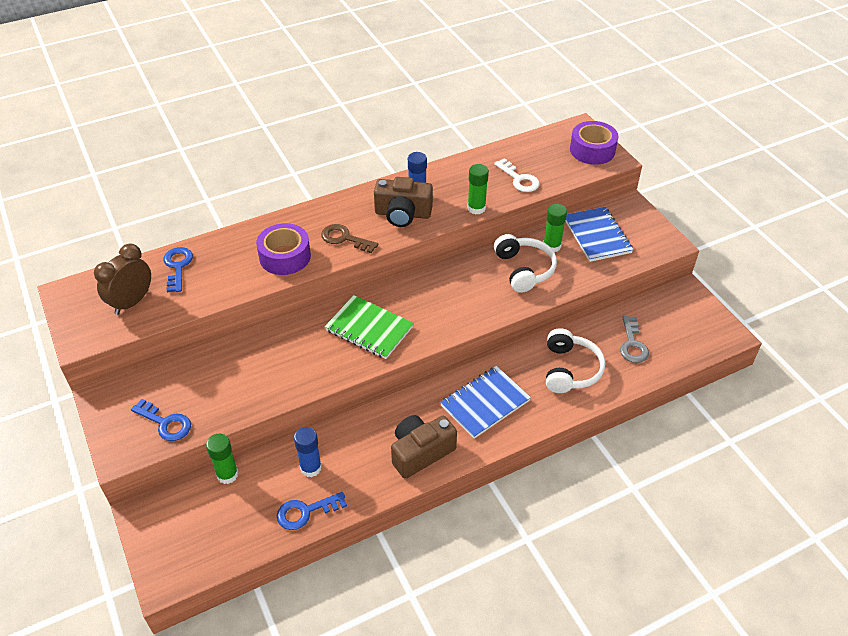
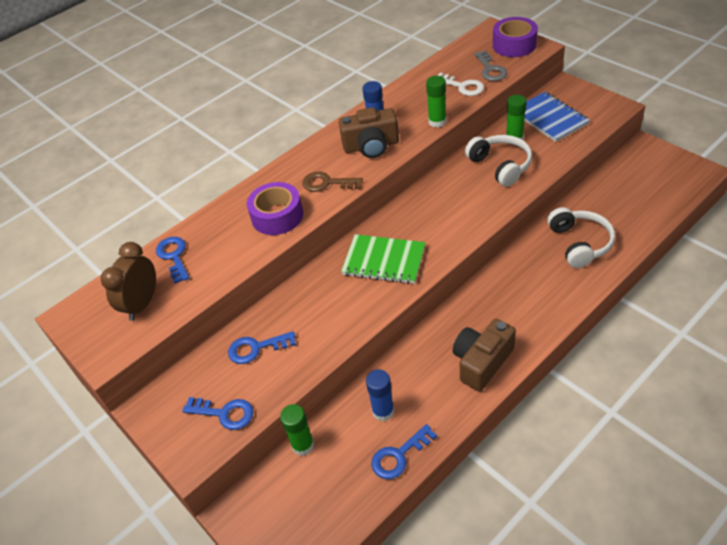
camera: 10 degrees left, 0 degrees up
blue notebook [440,366,531,439] -> none
grey key [620,316,649,363] -> grey key moved to [474,50,507,81]
none -> blue key [228,331,296,364]

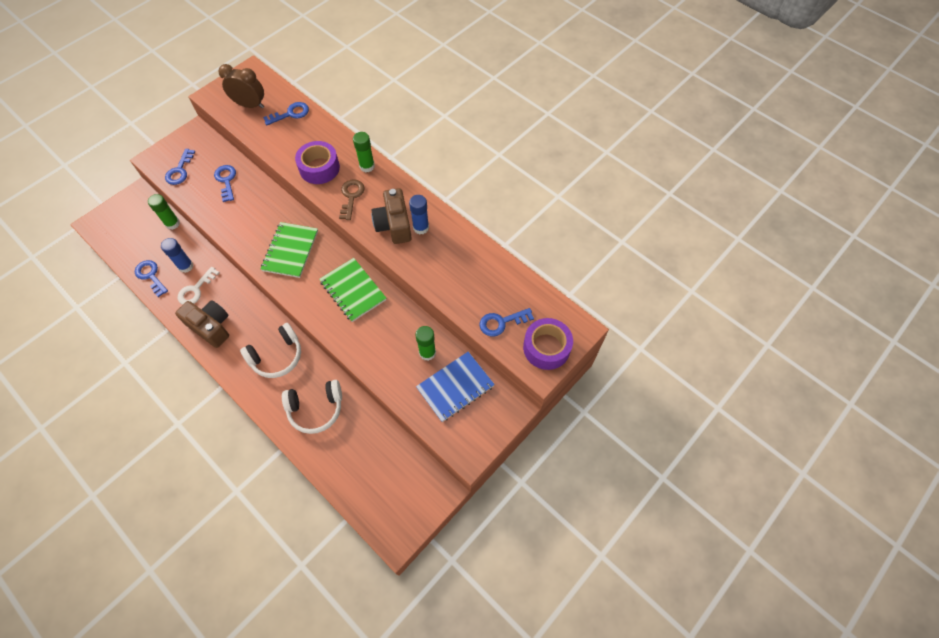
camera: 80 degrees right, 15 degrees up
green glue stick [426,76,447,128] -> green glue stick moved to [353,132,375,172]
white key [437,73,484,96] -> white key moved to [178,267,220,305]
white headphones [465,135,532,187] -> white headphones moved to [240,323,301,378]
grey key [474,50,507,81] -> blue key [479,308,534,337]
none -> green notebook [319,258,386,322]

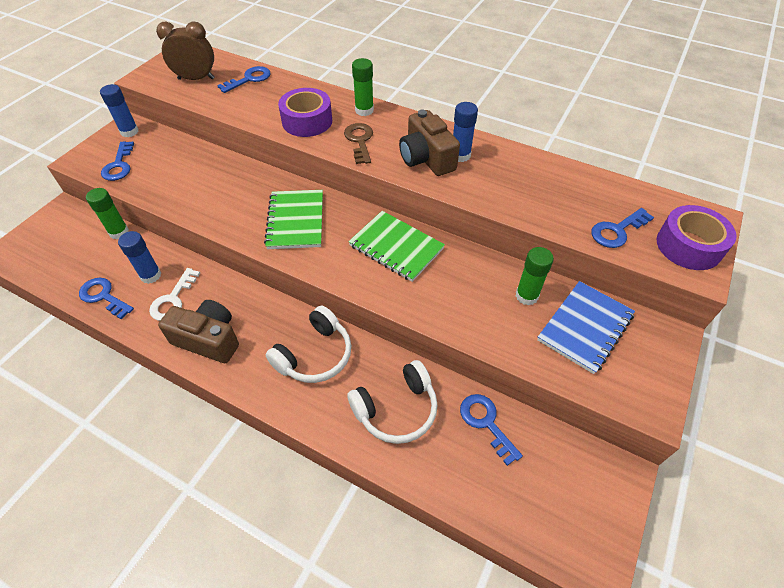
camera: 15 degrees left, 10 degrees down
blue key [214,165,236,202] -> blue key moved to [460,394,523,466]
none -> blue glue stick [100,84,139,137]

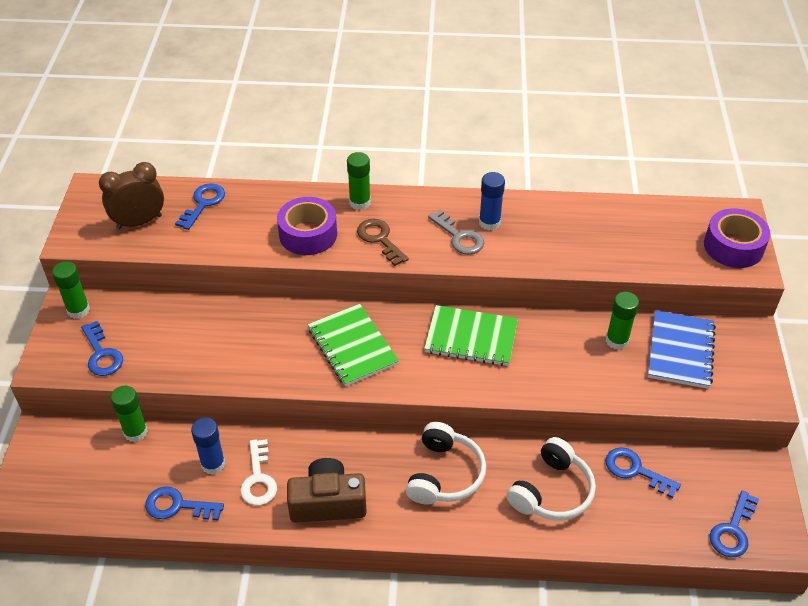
camera: 25 degrees left, 5 degrees down
blue glue stick [100,84,139,137] -> green glue stick [52,261,90,319]
brown camera [399,110,460,176] -> grey key [428,209,484,254]
blue key [591,208,654,248] -> blue key moved to [710,490,759,557]

